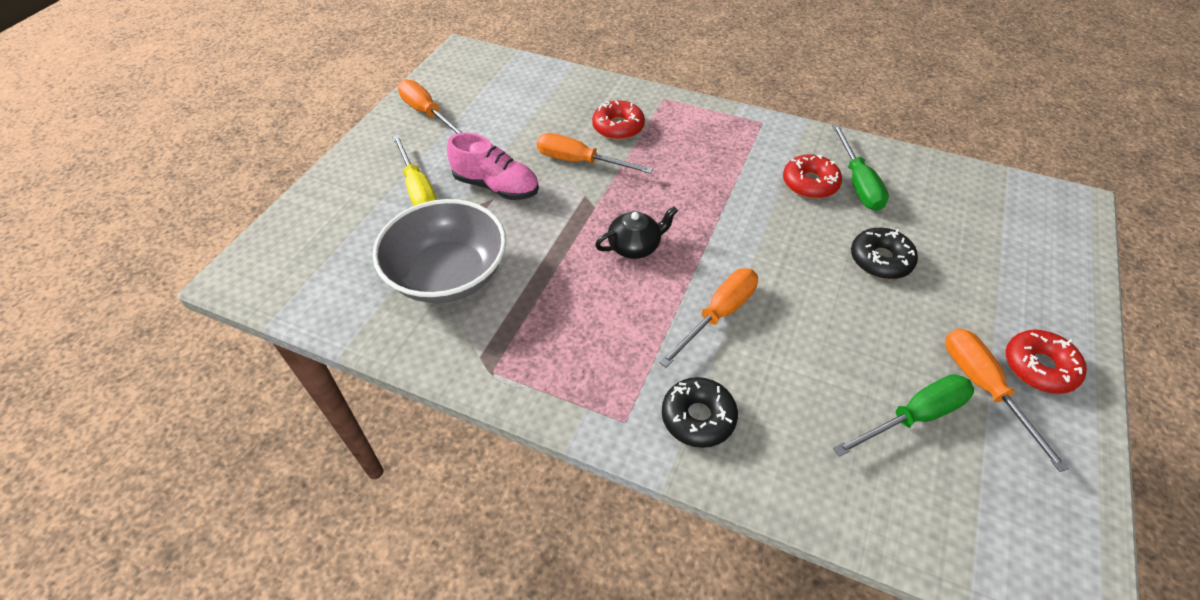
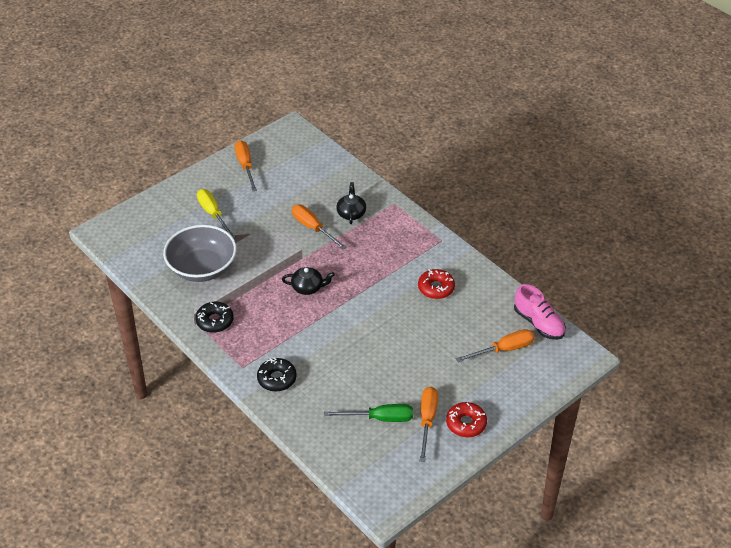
camera: 25 degrees right, 5 degrees down
yellow screwdriver [392,134,437,206] -> yellow screwdriver turned 150 degrees clockwise [197,189,236,239]
pink shoe [447,132,539,200] -> pink shoe moved to [514,284,566,340]
red donut [592,100,645,140] -> black teapot [336,182,366,224]
orange screwdriver [659,268,758,368] -> orange screwdriver moved to [456,329,535,362]
green screwdriver [832,124,889,211] -> none
black donut [851,228,918,279] -> black donut moved to [195,302,234,333]

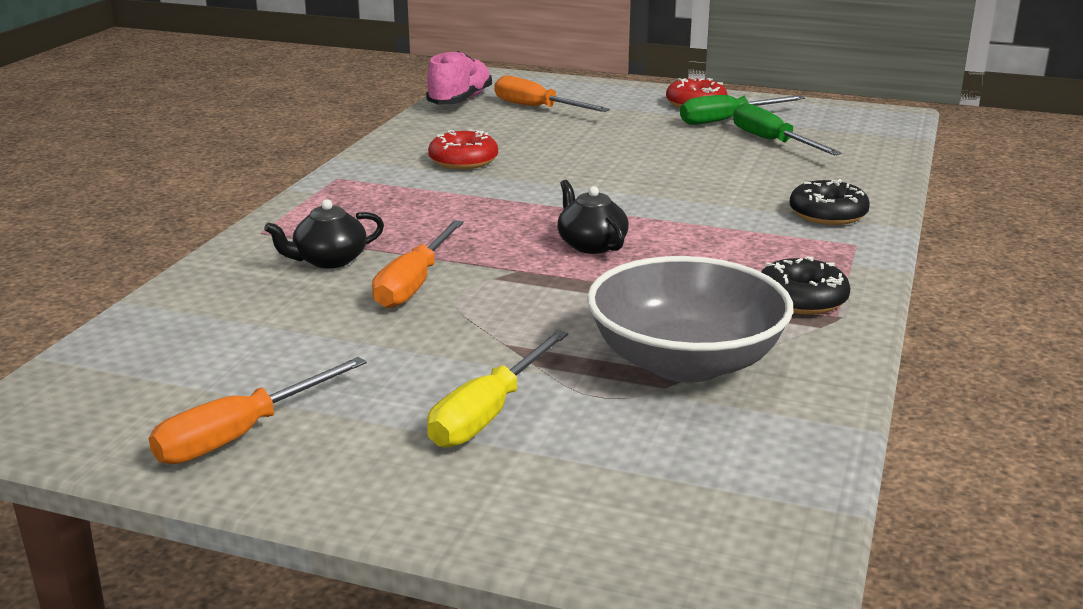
camera: 120 degrees left, 20 degrees down
orange screwdriver [420,387,438,462] -> green screwdriver [680,95,805,125]

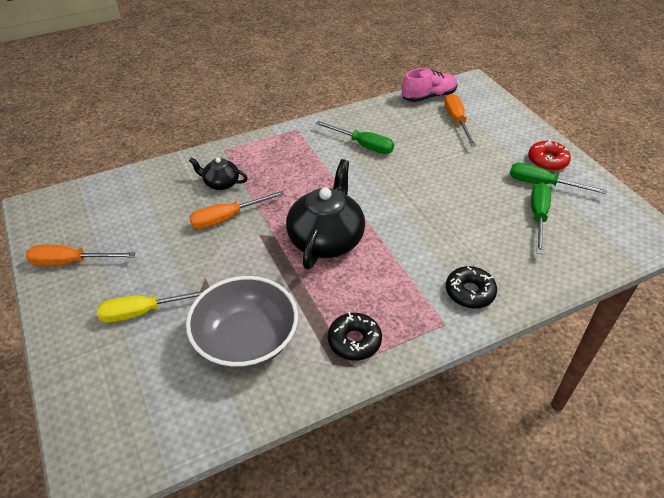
camera: 45 degrees right, 20 degrees up
red donut [428,129,498,169] -> green screwdriver [316,121,394,154]
black teapot [557,180,629,254] -> black teapot [286,159,365,269], size x1.94

